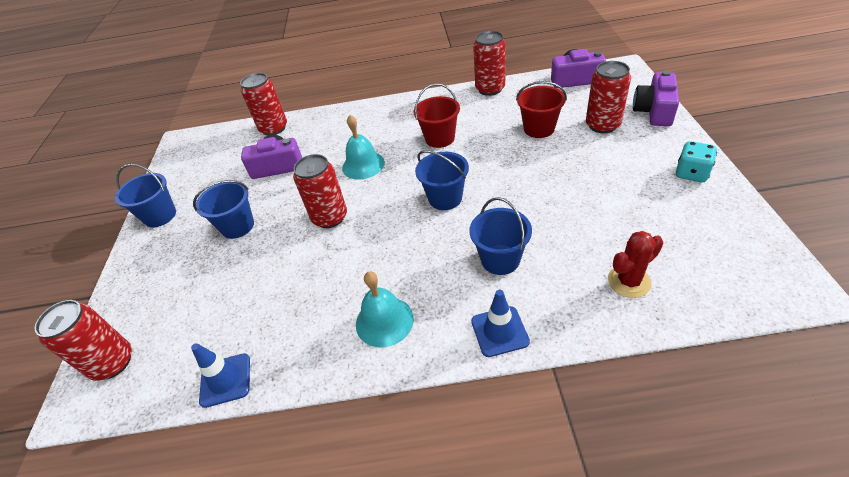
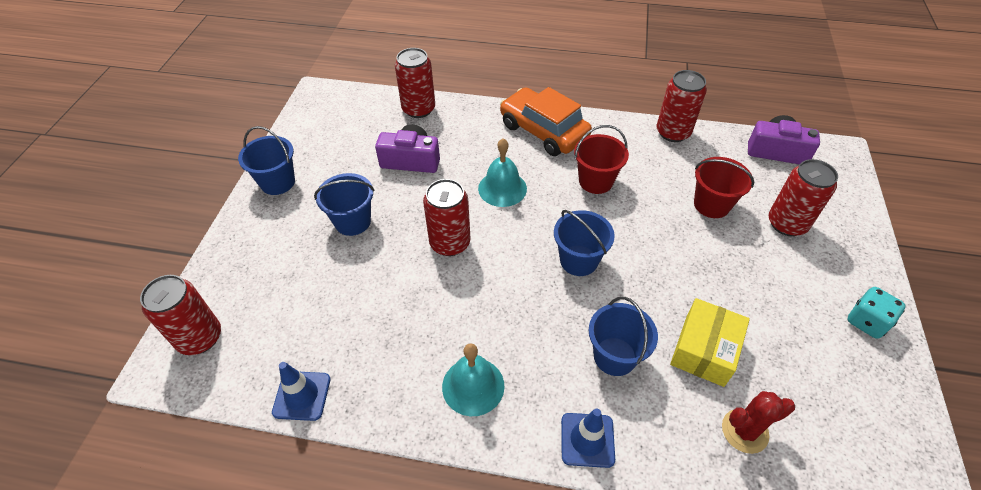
camera: 10 degrees right, 5 degrees up
purple camera [633,71,679,126] -> none
none -> orange car [500,87,592,156]
none -> yellow box [670,298,750,387]

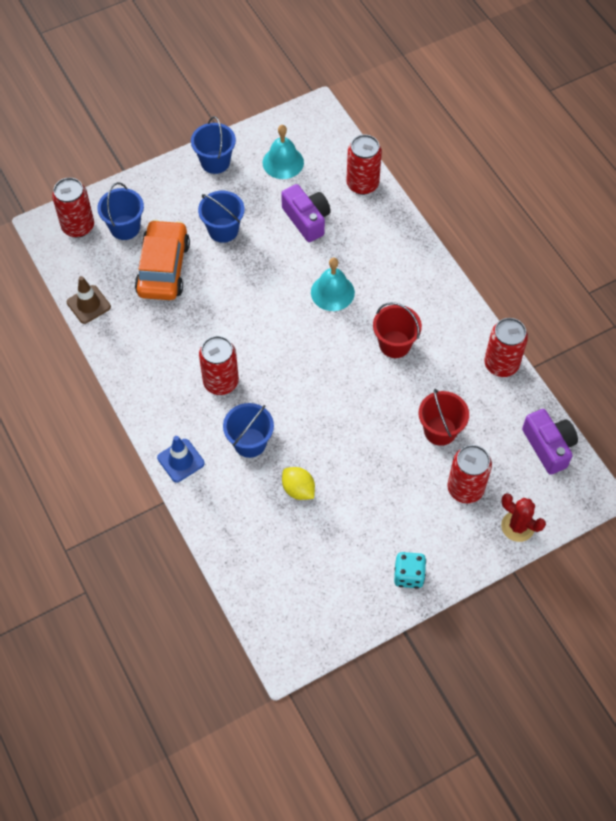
camera: 50 degrees right, 10 degrees up
blue traffic cone [272,362,330,421] -> brown traffic cone [67,276,111,324]
red can [423,179,470,256] -> red can moved to [199,336,239,395]
turquoise bell [442,343,504,416] -> turquoise bell moved to [263,125,304,179]
orange car [500,87,592,156] -> orange car moved to [135,220,190,300]
blue bucket [554,210,615,276] -> blue bucket moved to [97,182,144,240]
yellow box [670,298,750,387] -> yellow lemon [282,467,315,500]
red cactus [722,391,795,454] -> red cactus moved to [501,493,546,542]

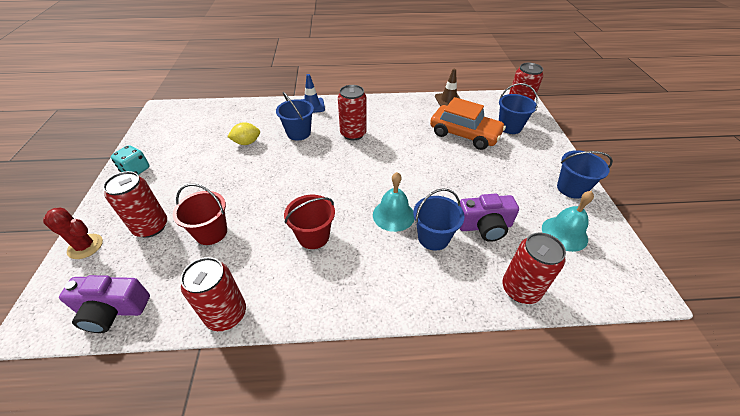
camera: 115 degrees right, 15 degrees down
blue bucket [198,191,244,243] -> blue bucket moved to [413,188,464,251]
red cactus [501,493,546,542] -> red cactus turned 45 degrees clockwise [43,208,103,259]

